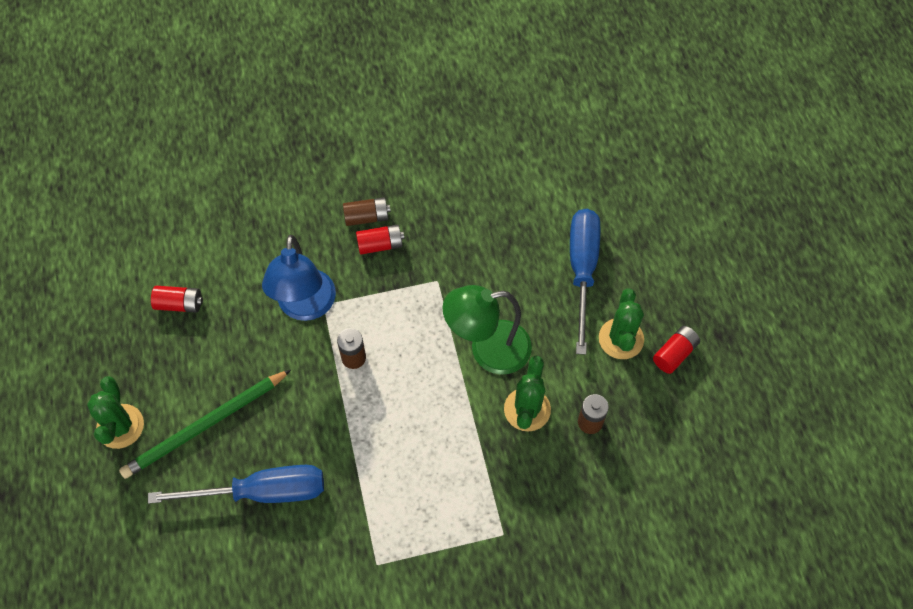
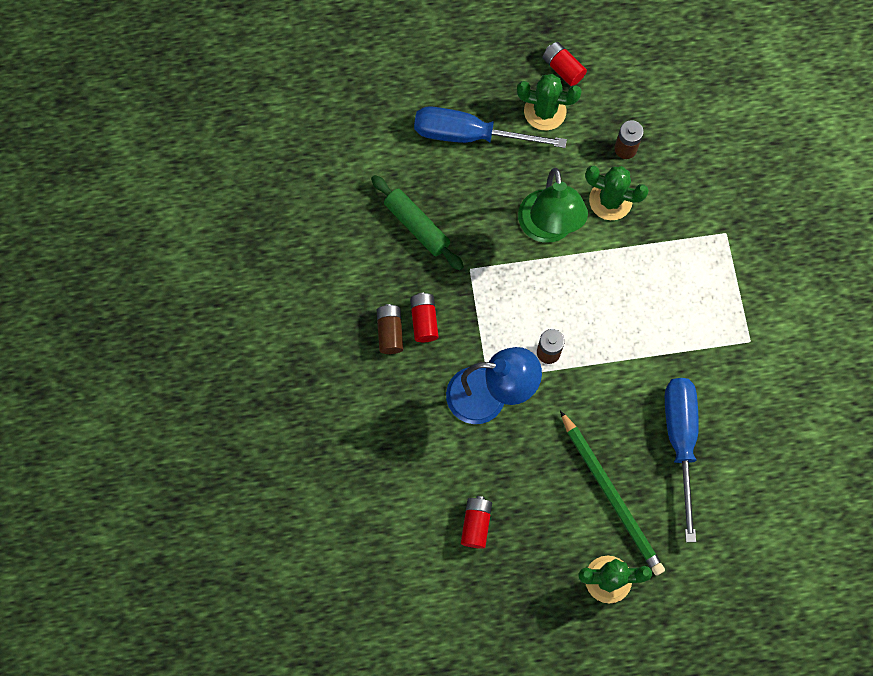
camera: 85 degrees left, 10 degrees up
none -> green rolling pin [371,175,464,270]

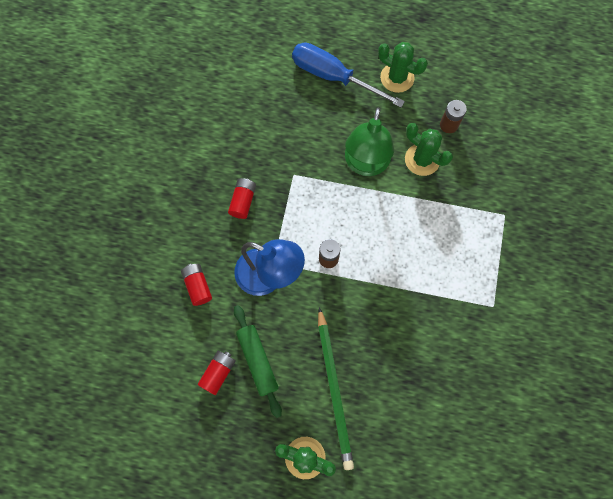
camera: 20 degrees right, 0 degrees up
green rolling pin [371,175,464,270] -> green rolling pin moved to [234,305,282,418]
brown battery [377,304,403,354] -> none
red battery [542,42,587,86] -> red battery moved to [181,264,212,306]
blue screwdriver [665,378,699,542] -> none

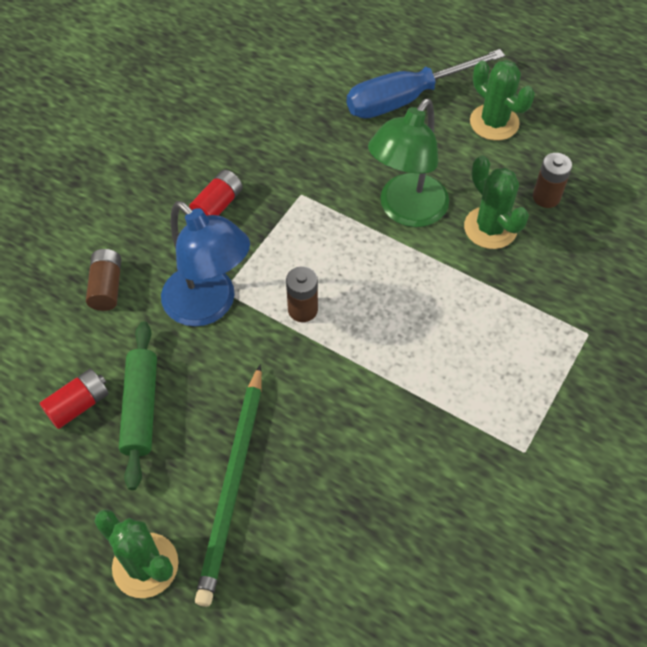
camera: 20 degrees right, 15 degrees down
red battery [181,264,212,306] -> brown battery [86,249,121,311]
blue screwdriver [292,42,405,107] -> blue screwdriver turned 75 degrees counterclockwise [347,49,505,119]

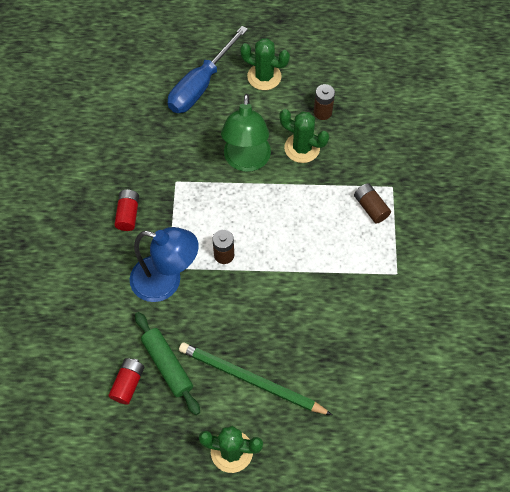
camera: 30 degrees left, 5 degrees up
brown battery [86,249,121,311] -> brown battery moved to [354,183,391,223]
green pencil [195,364,262,607] -> green pencil turned 135 degrees clockwise [179,342,332,415]

